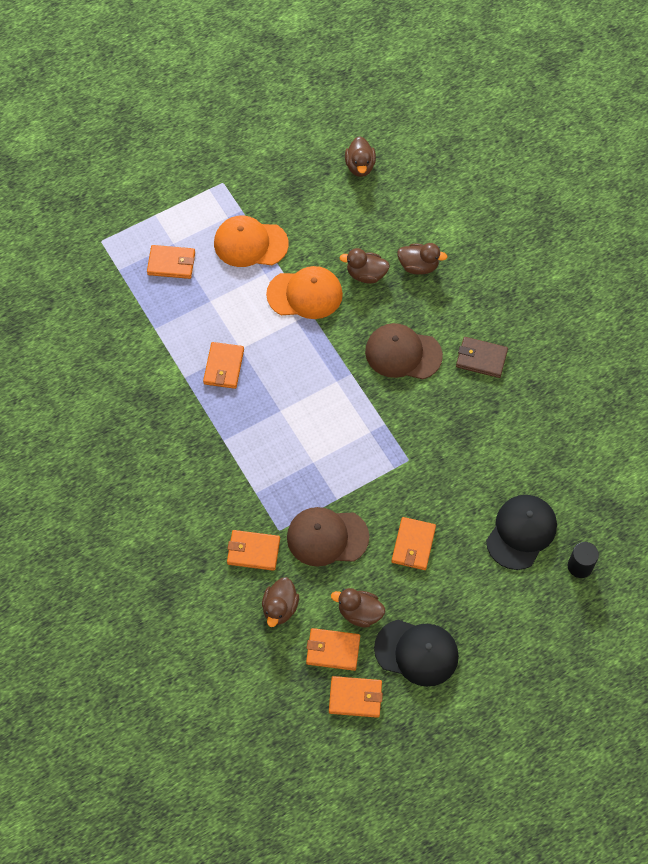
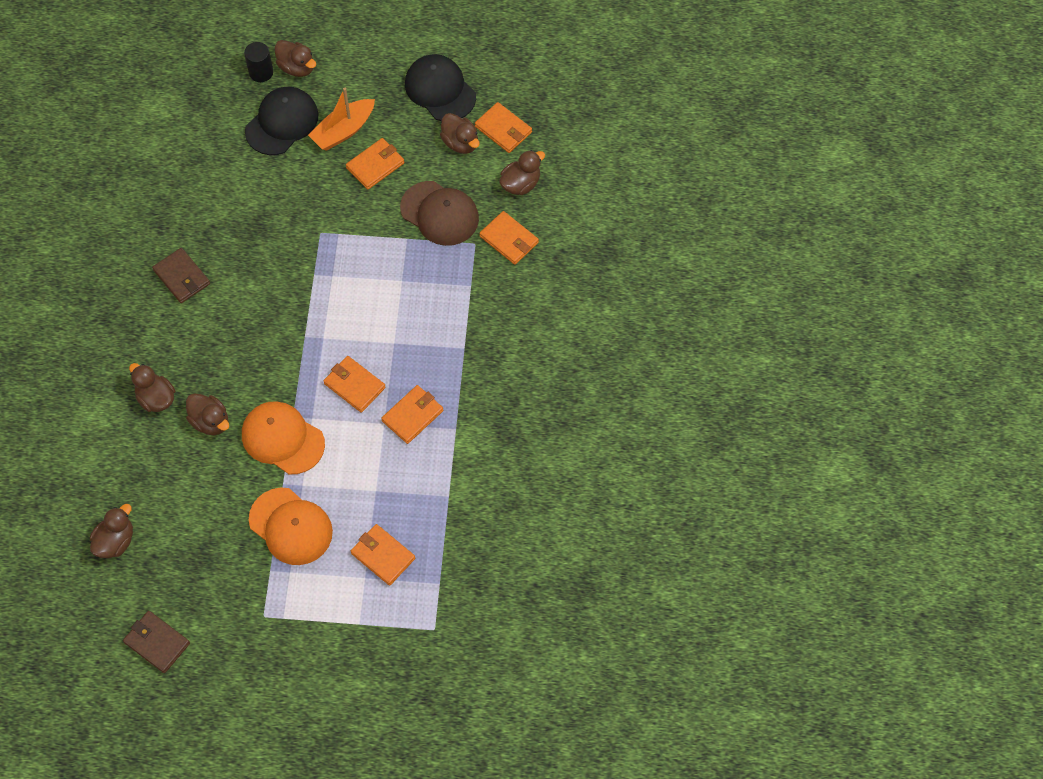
camera: 145 degrees left, 0 degrees up
orange wallet [329,676,383,718] -> orange wallet moved to [323,356,386,413]
brown cap [365,323,443,379] -> none
black cap [486,495,557,570] -> black cap turned 150 degrees clockwise [245,87,318,155]
none -> brown wallet [123,611,190,673]
none -> brown duck [275,40,316,77]
none -> orange boat [308,88,375,151]

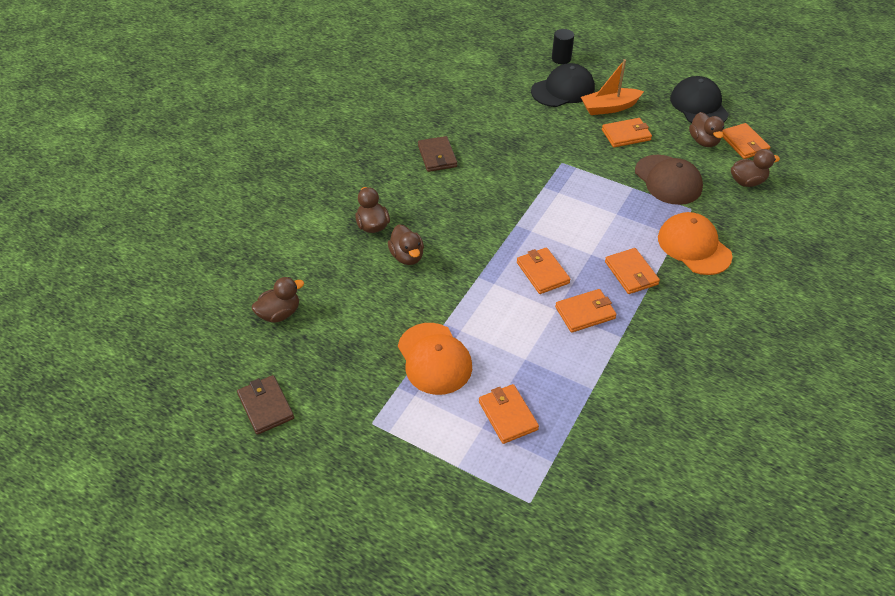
camera: 25 degrees right, 15 degrees down
orange cap [242,401,325,474] -> orange cap moved to [658,212,732,275]
brown duck [275,40,316,77] -> none
orange wallet [479,211,539,265] -> orange wallet moved to [605,248,660,294]

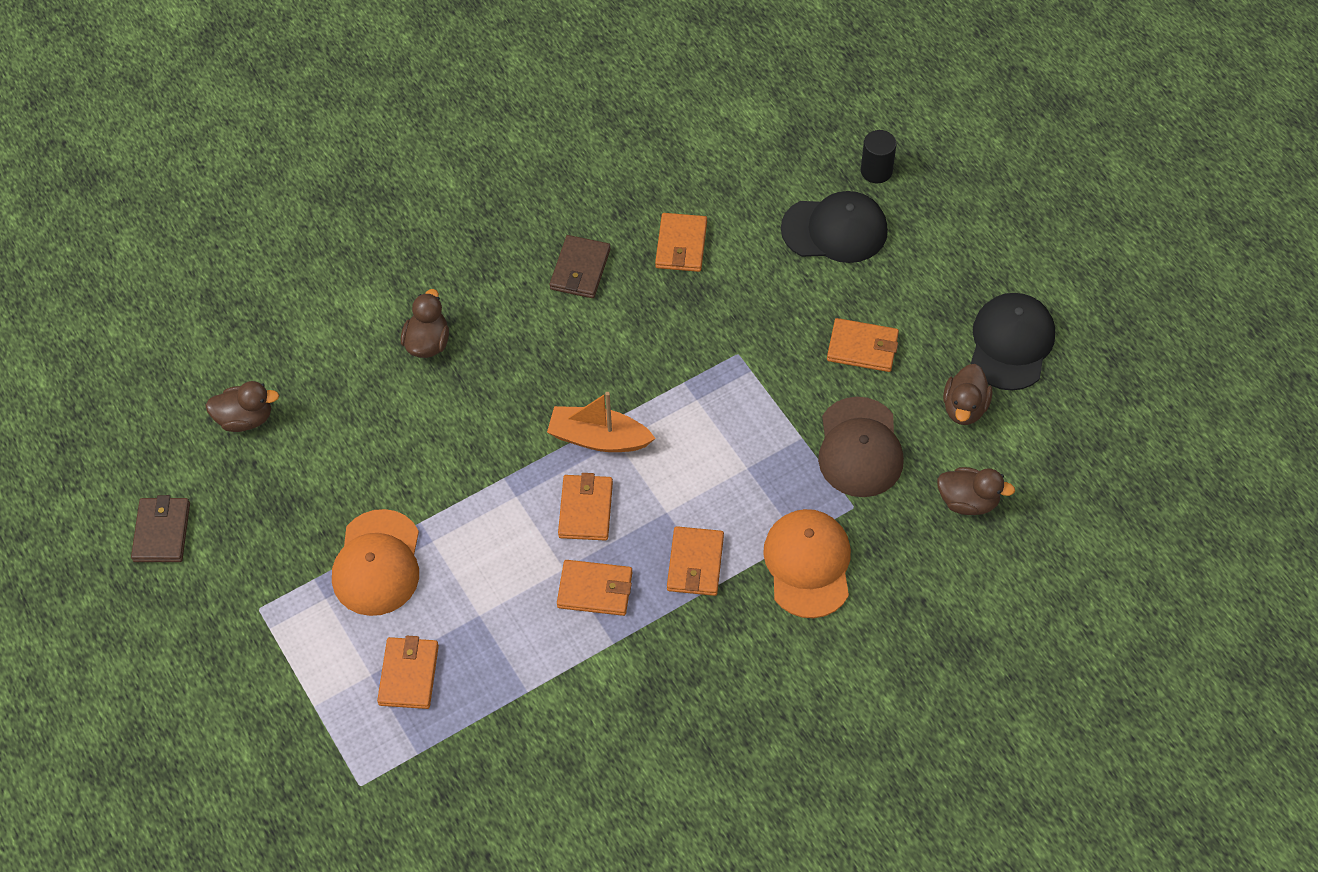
camera: 30 degrees right, 10 degrees up
brown duck [388,224,424,265] -> none
orange boat [581,59,644,115] -> orange boat moved to [547,392,656,452]
orange wallet [722,123,770,159] -> orange wallet moved to [655,213,707,272]

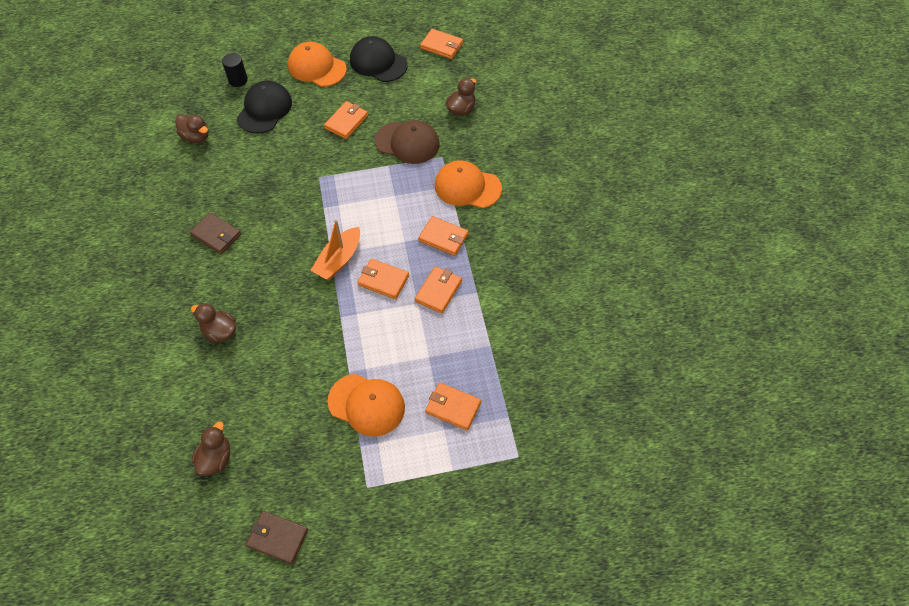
camera: 70 degrees left, 0 degrees up
orange wallet [655,213,707,272] -> orange wallet moved to [420,29,463,59]
brown duck [943,364,993,425] -> brown duck moved to [175,114,209,143]
none -> orange cap [288,42,347,87]

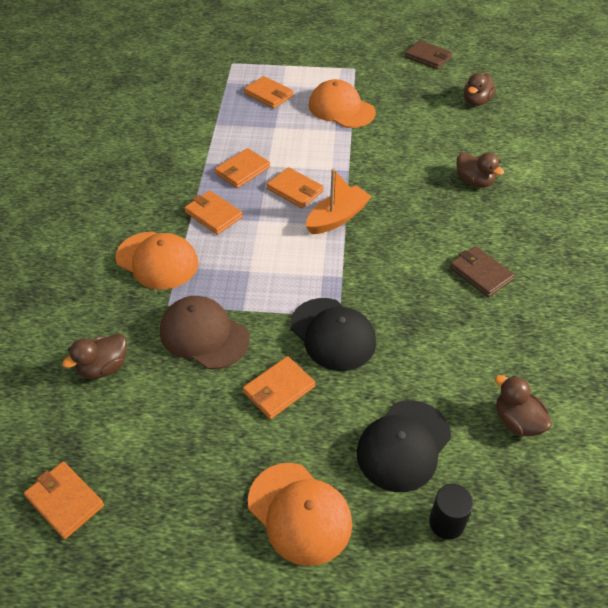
camera: 165 degrees left, 10 degrees down
black cap [350,36,408,82] -> black cap moved to [290,298,376,371]

